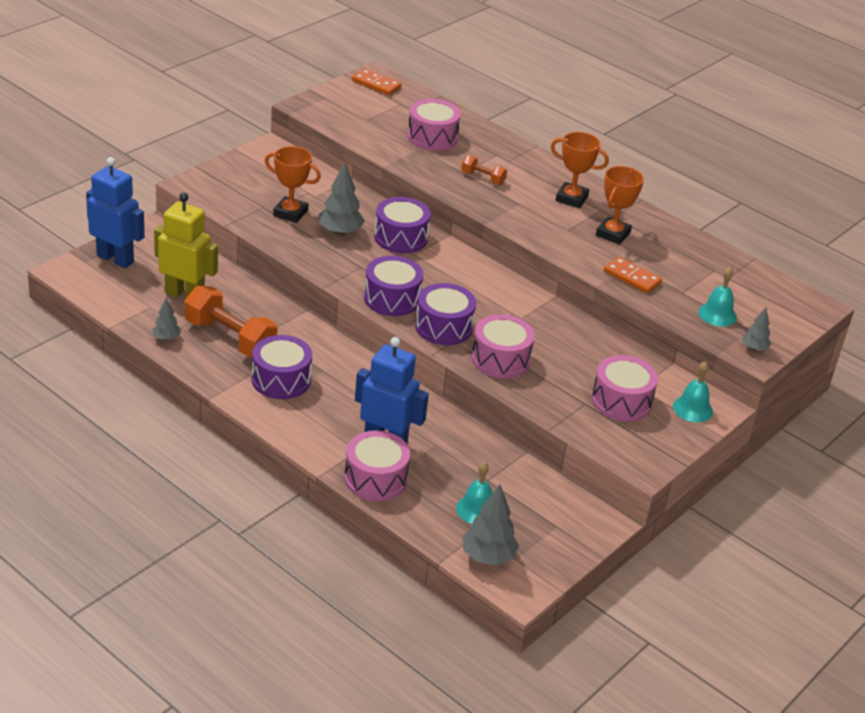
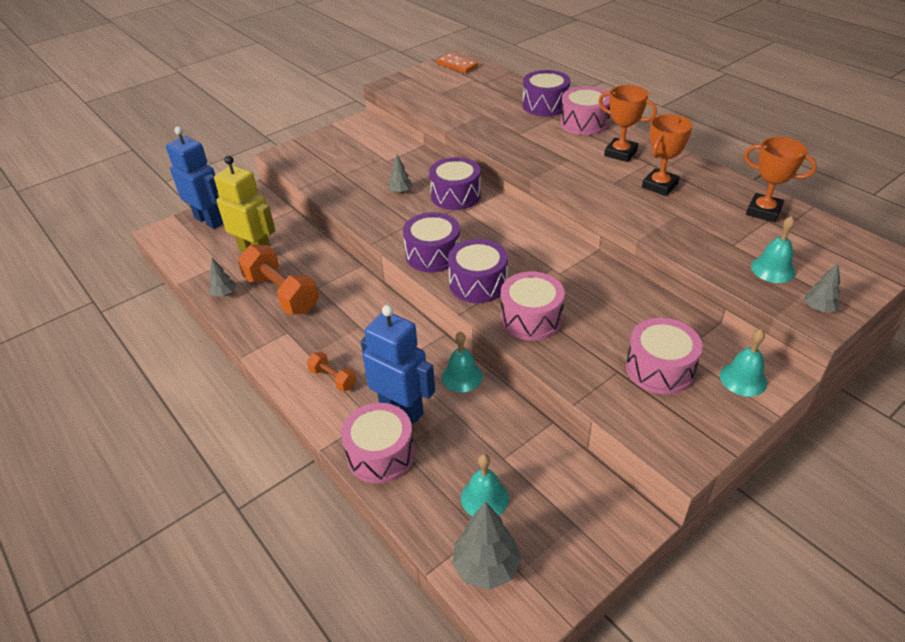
camera: 15 degrees right, 5 degrees up
purple drum [252,335,312,399] -> purple drum moved to [522,70,571,117]
orange trophy [265,146,321,223] -> orange trophy moved to [744,137,817,222]
grey tree [319,163,365,235] -> grey tree [388,155,412,194], size x0.57
pink drum [407,99,461,151] -> pink drum moved to [560,86,610,135]
orange dumbbell [461,155,507,185] -> orange dumbbell moved to [307,351,356,392]
orange domino [604,257,662,294] -> none
none -> turquoise bell [442,332,483,392]

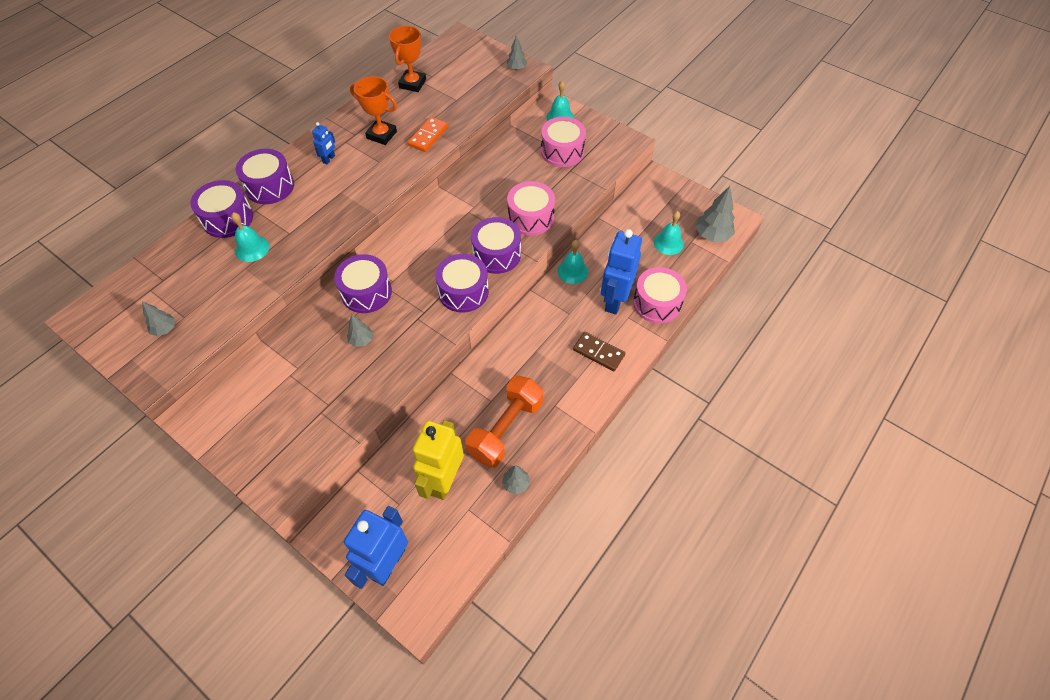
camera: 105 degrees left, 15 degrees up
orange dumbbell [307,351,356,392] -> brown domino [573,332,625,371]
orange domino [437,53,478,73] -> orange domino moved to [408,117,448,152]
pink drum [560,86,610,135] -> purple drum [236,149,294,204]
orange trophy [598,85,657,162] -> blue robot [312,122,335,164]
turquoise bell [751,216,796,283] -> turquoise bell moved to [231,212,270,262]
none -> grey tree [142,302,175,336]

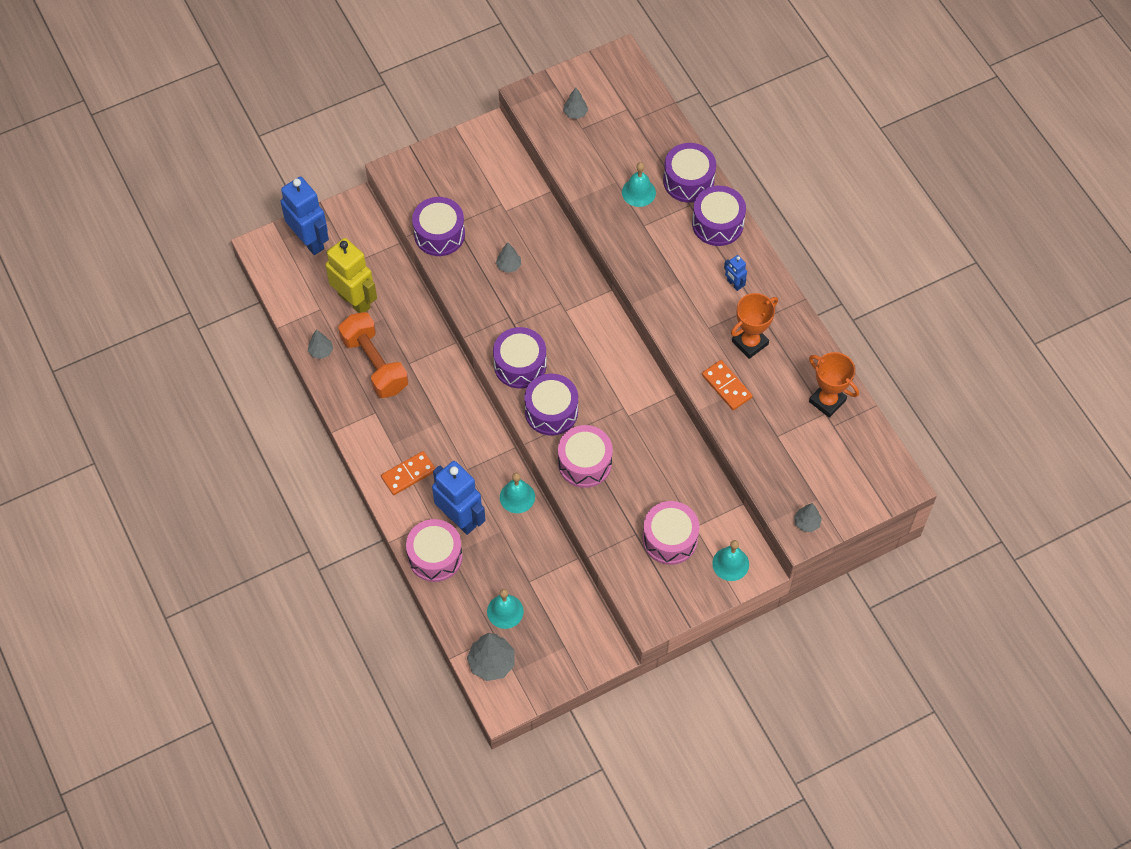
camera: 115 degrees right, 5 degrees up
purple drum [334,254,392,313] -> purple drum moved to [412,197,465,256]
brown domino [573,332,625,371] -> orange domino [381,451,436,495]

